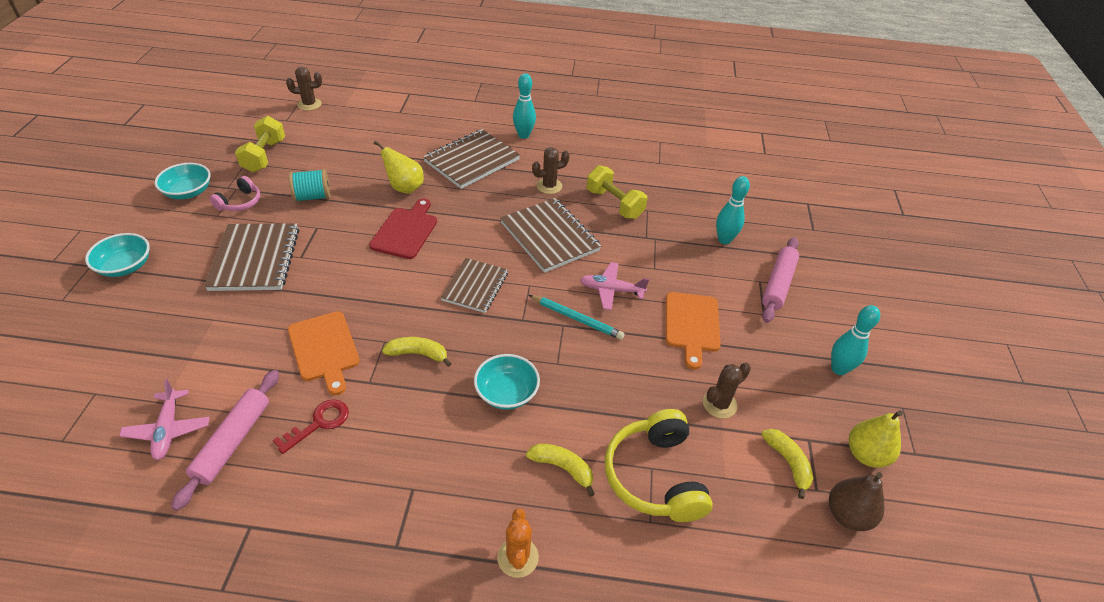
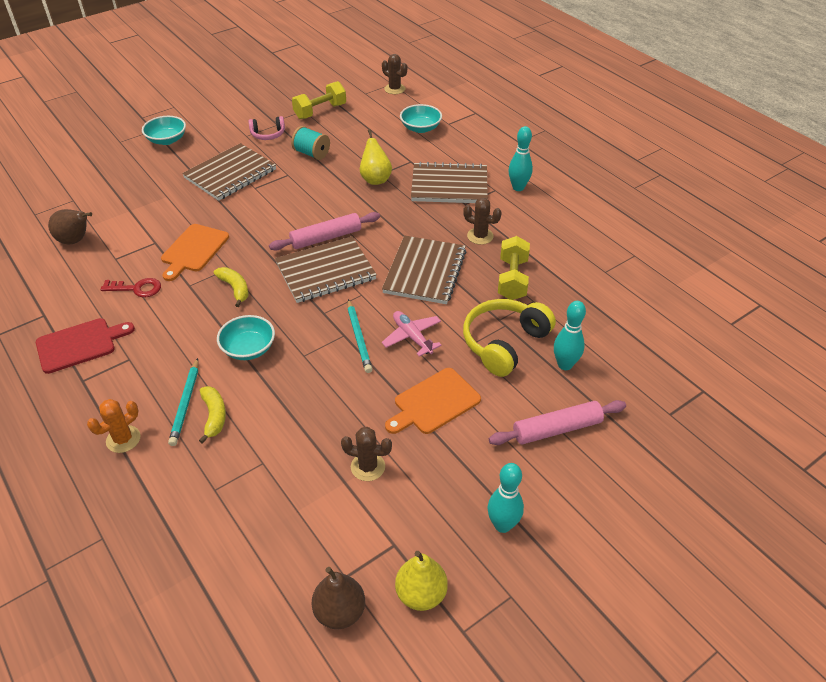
camera: 50 degrees right, 0 degrees up
pink plane [119,379,210,460] -> brown pear [48,209,92,244]
turquoise bowl [155,163,211,199] -> turquoise bowl moved to [400,104,442,133]
pink rolling pin [171,370,279,511] -> pink rolling pin moved to [269,212,380,251]
red cutting board [369,198,437,259] -> red cutting board moved to [36,318,135,374]
brown notebook [441,258,508,313] -> brown notebook [275,236,377,303], size x1.51
yellow headphones [605,409,713,522] -> yellow headphones moved to [463,299,556,377]
yellow banana [761,429,813,499] -> none
none -> turquoise pencil [168,358,198,446]

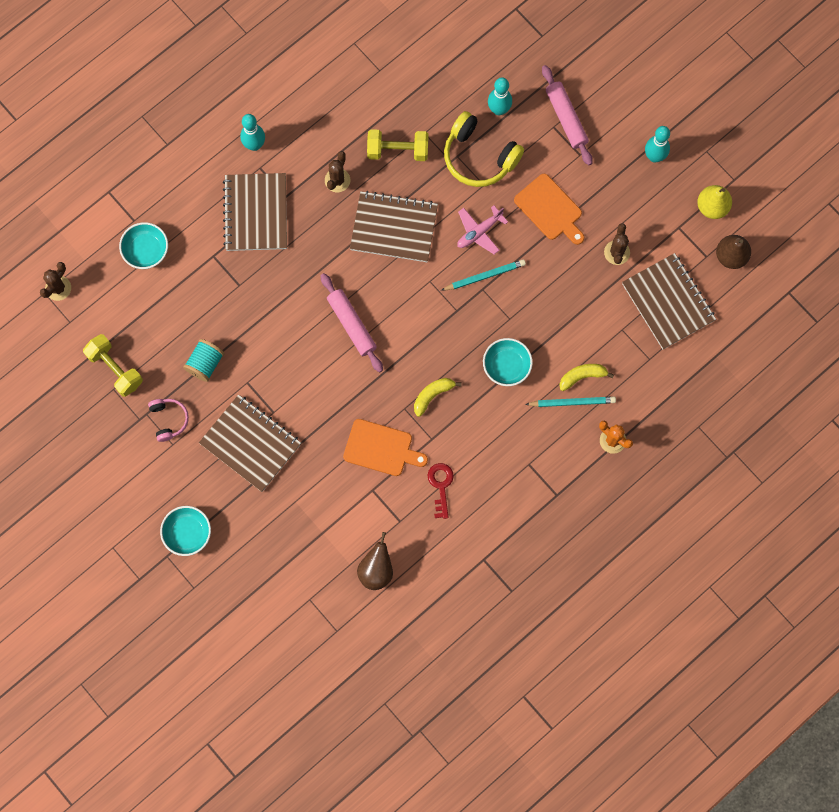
camera: 95 degrees left, 30 degrees up
red cutting board [36,318,135,374] -> none
brown notebook [275,236,377,303] -> brown notebook moved to [622,253,716,349]
yellow pear [360,129,392,185] -> none

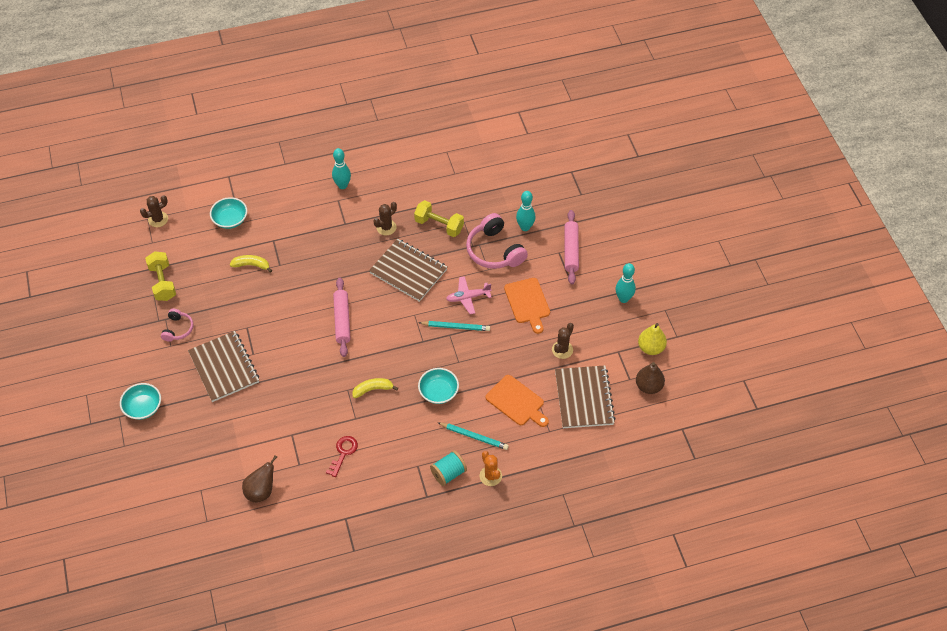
camera: 25 degrees right, 20 degrees down
turquoise spool [183,339,225,382] -> turquoise spool moved to [430,450,467,486]
brown notebook [223,173,287,251] -> none
orange cutting board [343,419,428,476] -> orange cutting board moved to [486,375,549,427]
yellow headphones [444,111,524,187] -> pink headphones [466,213,528,269]
yellow banana [559,364,614,391] -> yellow banana moved to [230,255,272,273]

